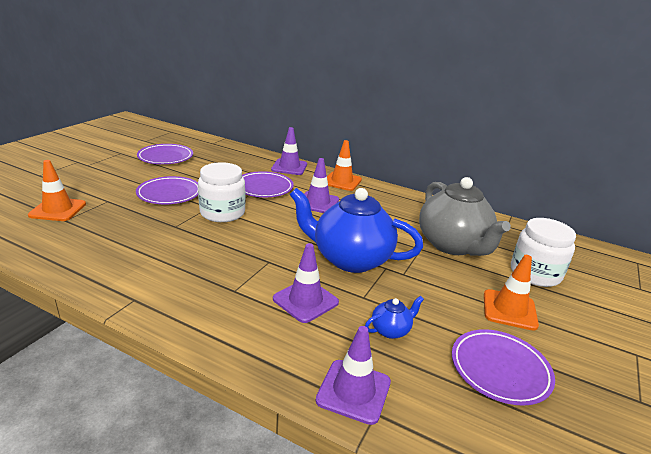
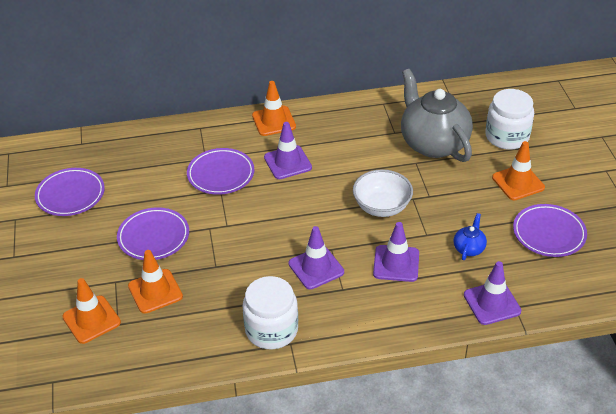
camera: 35 degrees left, 15 degrees up
white jar [198,162,246,222] -> white jar moved to [243,276,298,349]
purple traffic cone [271,127,307,175] -> purple traffic cone moved to [289,226,344,289]
blue teapot [290,188,423,273] -> white bowl [353,170,413,217]
grey teapot [419,177,511,256] -> grey teapot turned 150 degrees counterclockwise [401,69,473,162]
none -> orange traffic cone [128,250,183,314]

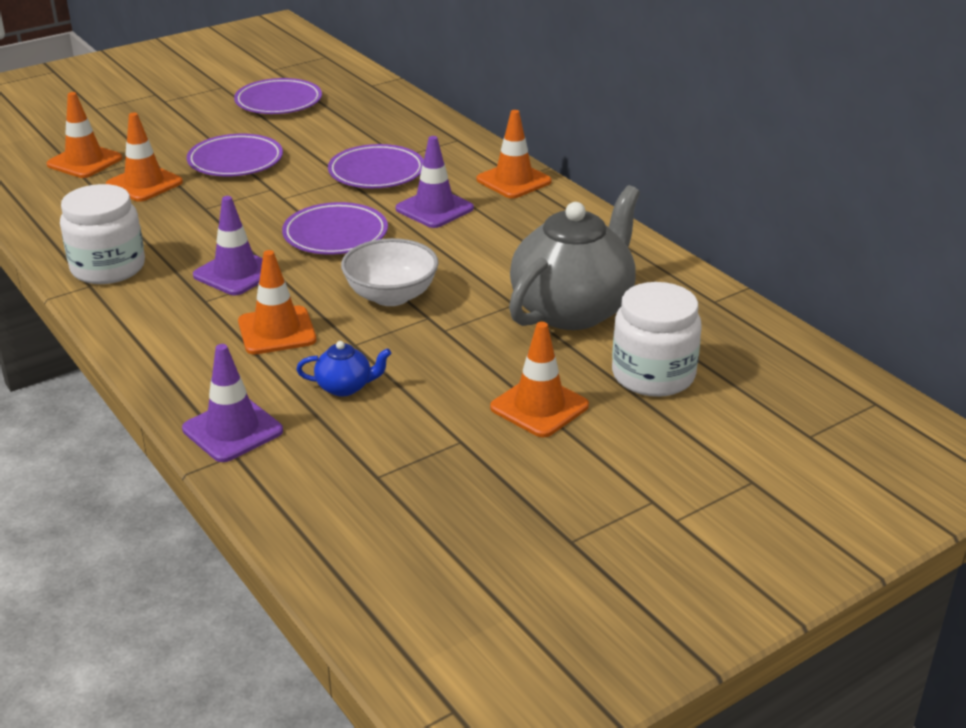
camera: 65 degrees right, 10 degrees down
purple traffic cone [373,222,419,282] -> orange traffic cone [238,250,316,355]
purple plate [513,204,587,257] -> purple plate moved to [282,202,388,255]

